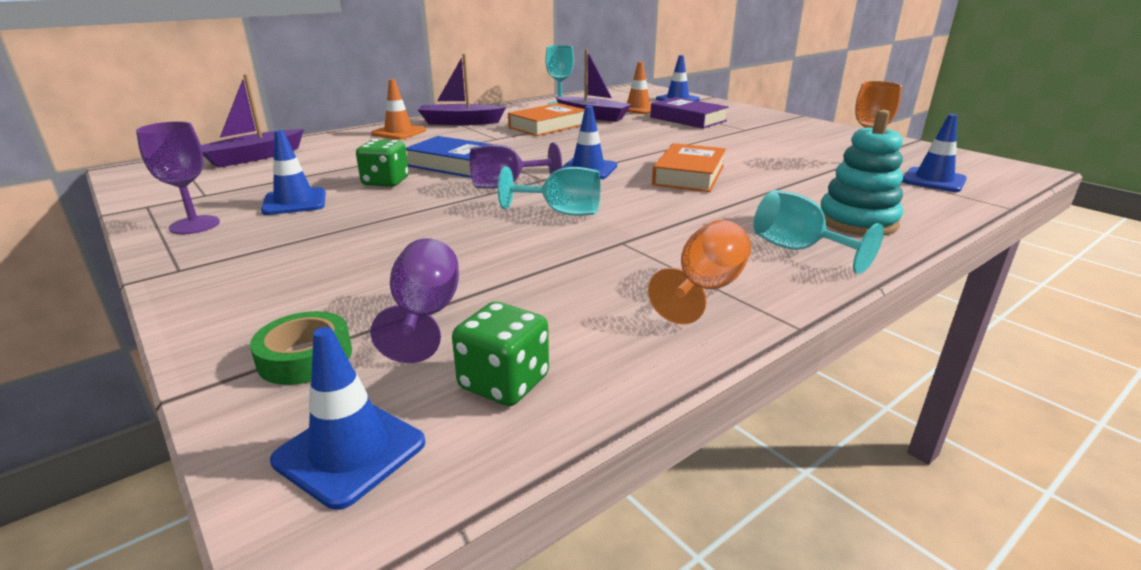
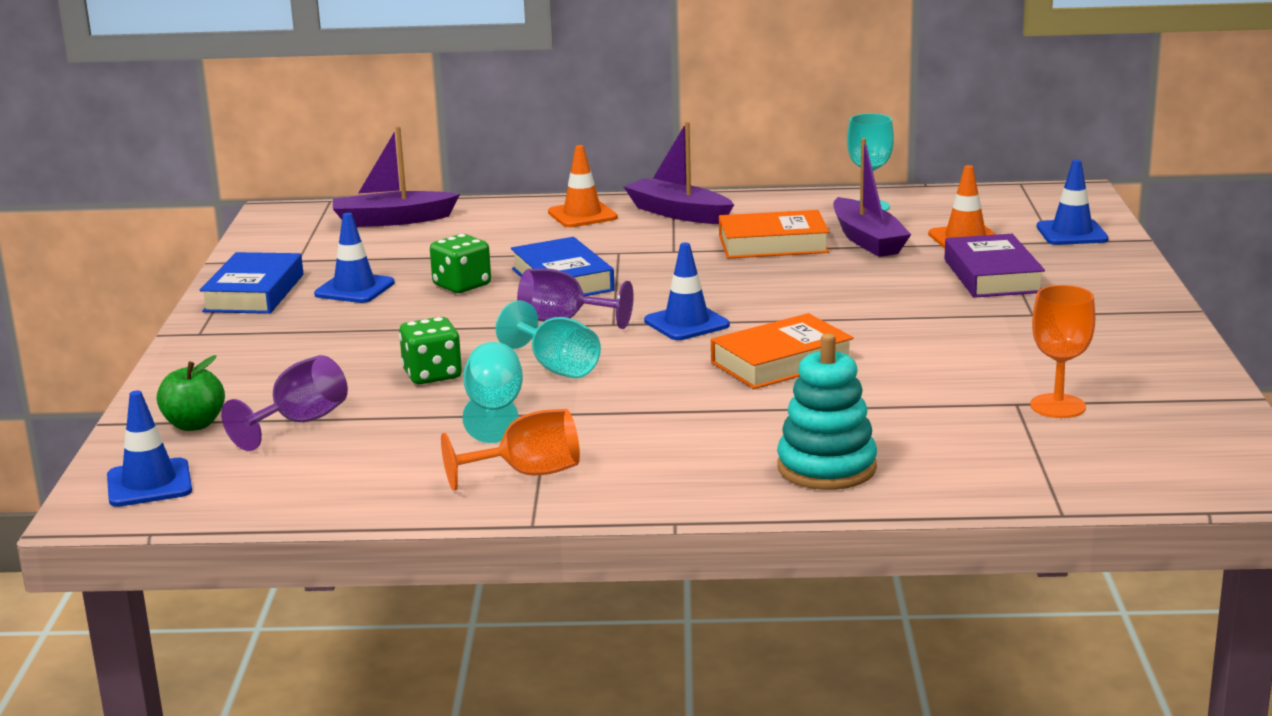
camera: 40 degrees right, 5 degrees down
purple goblet [136,121,220,234] -> blue book [200,252,303,314]
green tape [250,311,352,385] -> green apple [157,355,225,431]
green dice [452,302,549,406] -> green dice moved to [399,317,462,384]
turquoise goblet [753,190,884,274] -> turquoise goblet moved to [462,342,523,443]
blue traffic cone [902,114,967,192] -> none

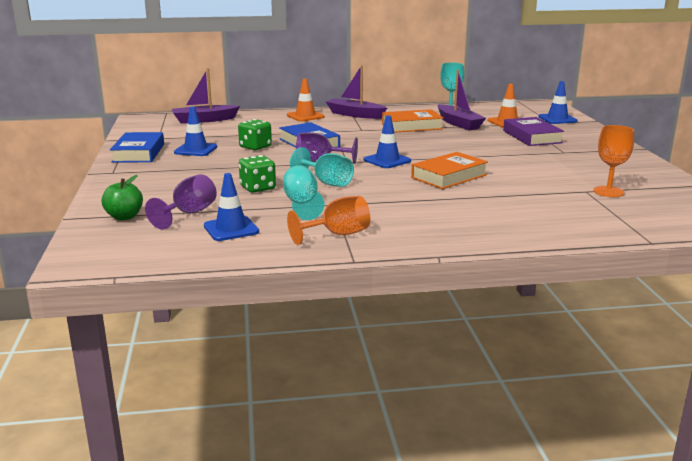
camera: 10 degrees left, 0 degrees up
blue traffic cone [107,391,192,507] -> blue traffic cone moved to [204,173,259,241]
turquoise stacking toy [777,333,877,490] -> none

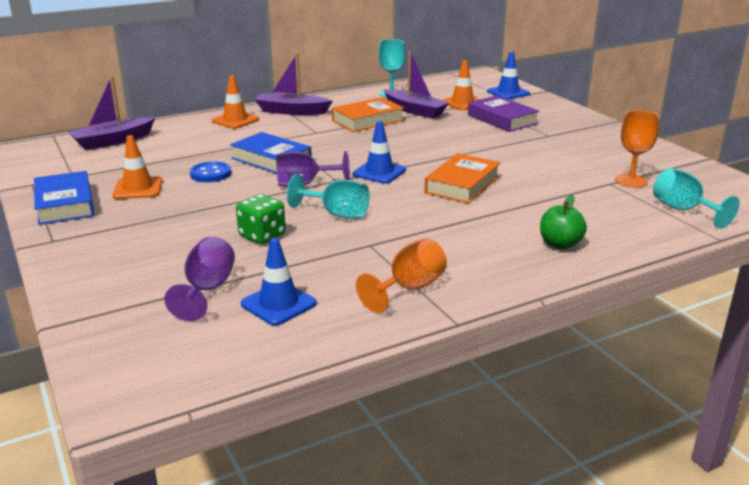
camera: 20 degrees left, 5 degrees up
green apple [102,175,143,220] -> green apple moved to [540,195,587,249]
blue traffic cone [174,107,217,156] -> orange traffic cone [112,135,163,199]
green dice [238,119,272,150] -> blue button [190,161,231,182]
turquoise goblet [283,165,324,220] -> turquoise goblet moved to [653,168,740,229]

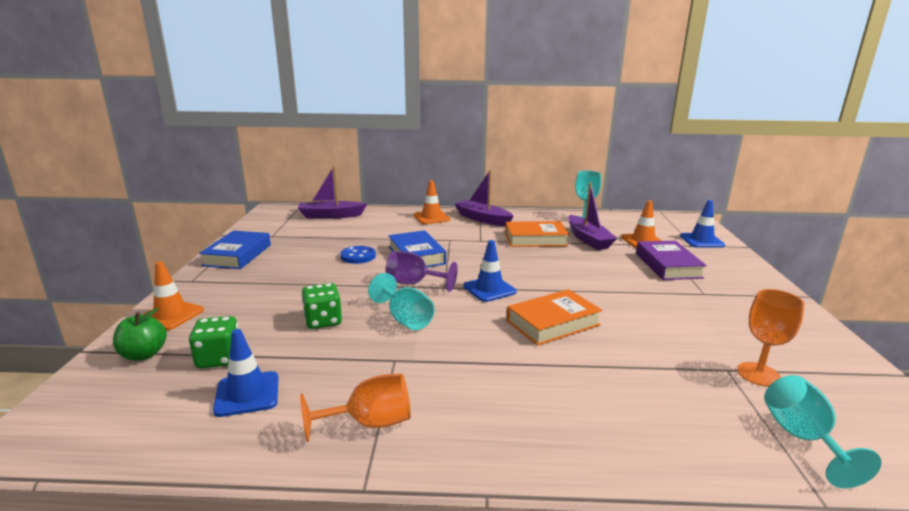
camera: 30 degrees right, 5 degrees down
orange traffic cone [112,135,163,199] -> orange traffic cone moved to [142,261,204,330]
purple goblet [164,237,235,321] -> green dice [189,316,238,368]
green apple [540,195,587,249] -> green apple moved to [113,308,167,361]

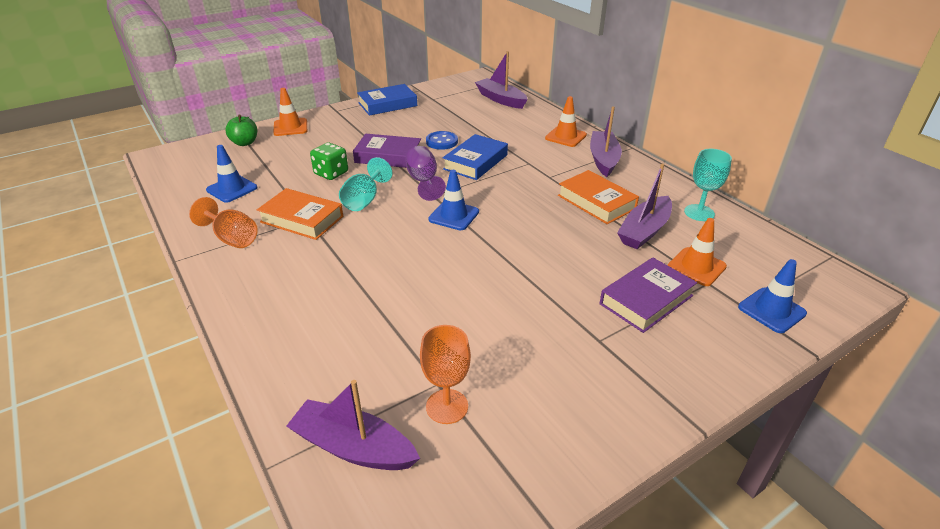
camera: 55 degrees right, 15 degrees up
green dice [189,316,238,368] -> none
orange book [507,289,603,346] -> orange book moved to [257,188,343,240]
turquoise goblet [764,375,882,488] -> purple boat [287,380,420,470]
none -> purple book [353,134,421,168]

